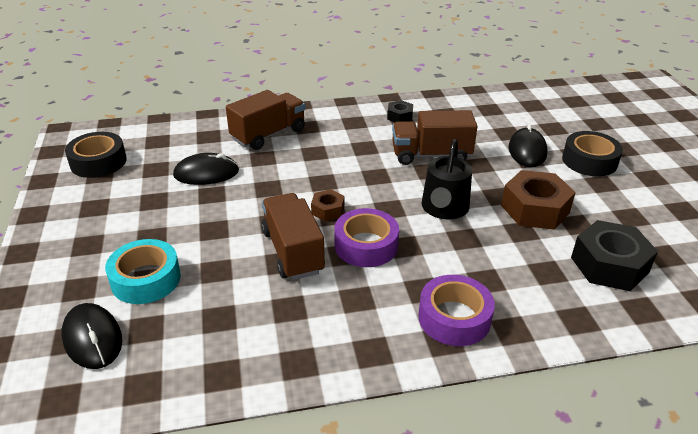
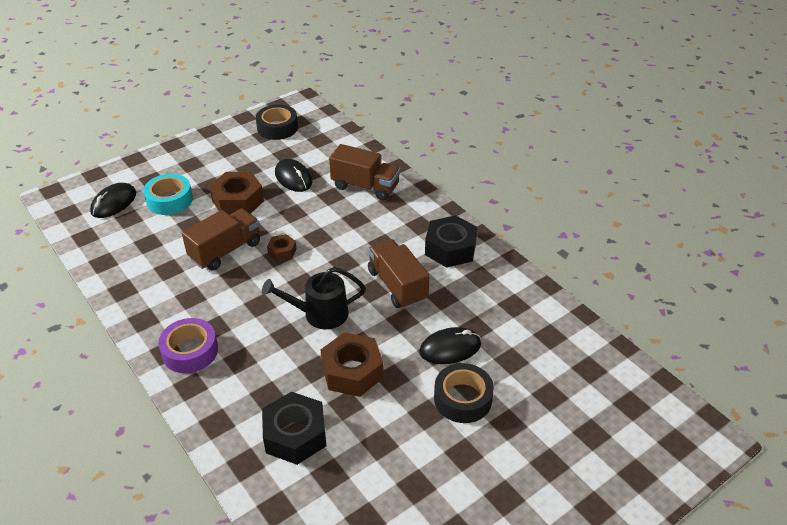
camera: 65 degrees right, 5 degrees up
purple tape [334,208,399,267] -> none
black nut [387,100,413,122] -> black nut [425,215,478,268], size x1.93
none -> brown nut [209,172,264,215]

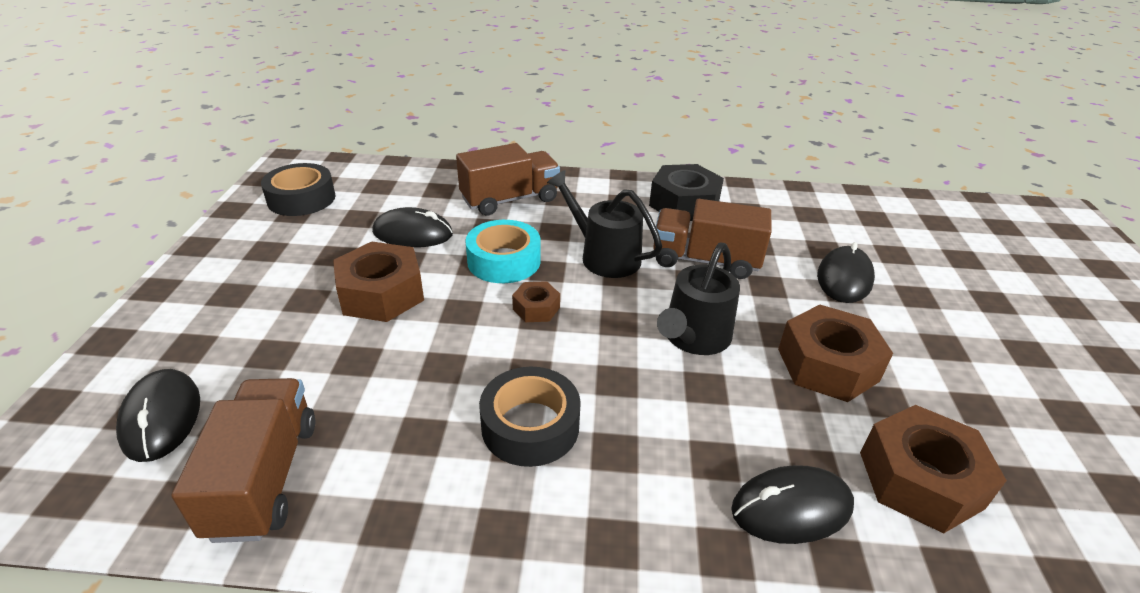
camera: 50 degrees left, 5 degrees down
turquoise tape [143,174,193,215] -> turquoise tape moved to [465,220,541,283]
purple tape [158,318,218,373] -> none
brown truck [182,208,260,271] -> brown truck moved to [171,378,315,543]
black nut [262,392,326,465] -> brown nut [860,405,1007,533]
black tape [434,363,494,423] -> black tape moved to [479,367,581,467]
none -> black watering can [547,170,662,278]
none -> black mouse [731,465,854,544]

